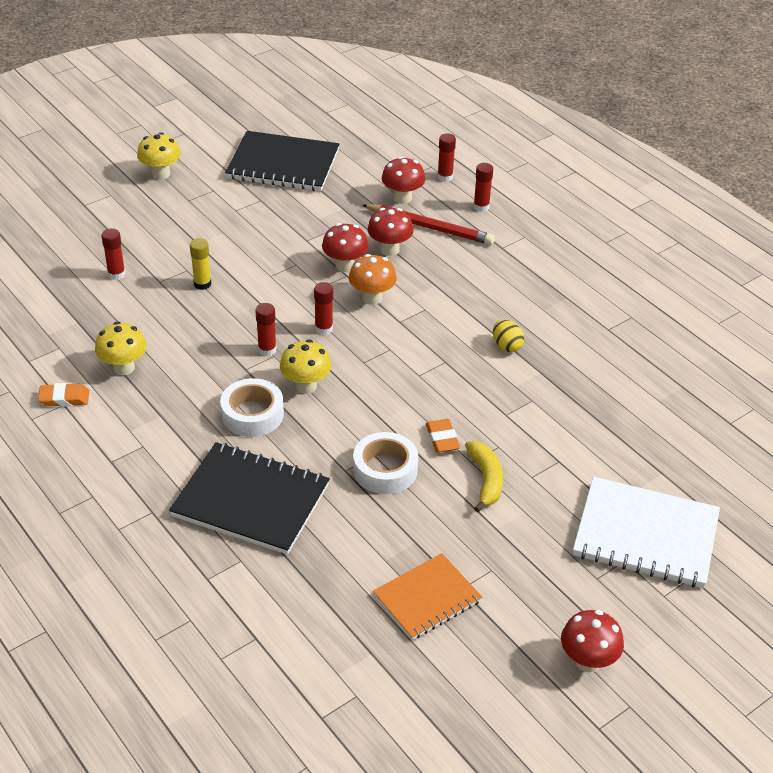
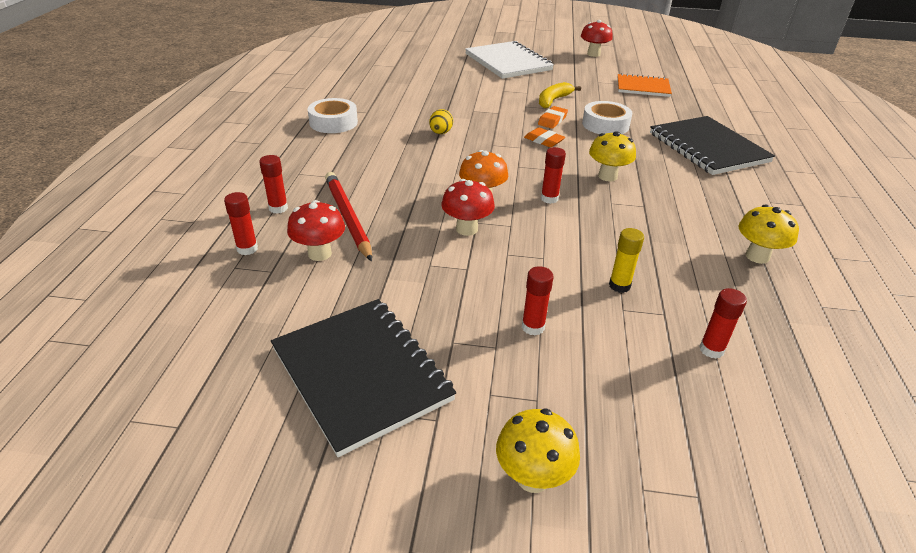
camera: 135 degrees left, 5 degrees down
orange eraser [38,383,89,407] -> orange eraser moved to [524,127,565,147]
white tape [220,378,284,437] -> white tape moved to [308,98,358,133]
red glue stick [256,303,277,356] -> red glue stick moved to [522,266,554,335]
red mushroom [368,208,414,256] -> none

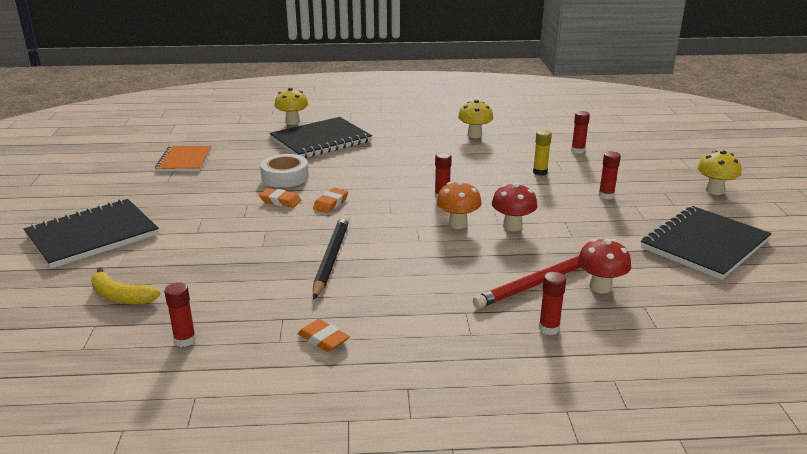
camera: 100 degrees left, 10 degrees down
red glue stick [224,192,258,255] -> red glue stick moved to [164,282,196,347]
white tape [308,98,358,133] -> orange eraser [297,319,350,352]
yellow egg [429,109,453,134] -> black pencil [313,216,349,299]
white notebook [465,41,554,79] -> black notebook [24,199,159,269]
yellow banana [539,82,581,109] -> yellow banana moved to [91,267,160,304]
red mushroom [581,20,613,57] -> none
yellow mushroom [589,131,636,182] -> yellow mushroom moved to [274,88,308,125]

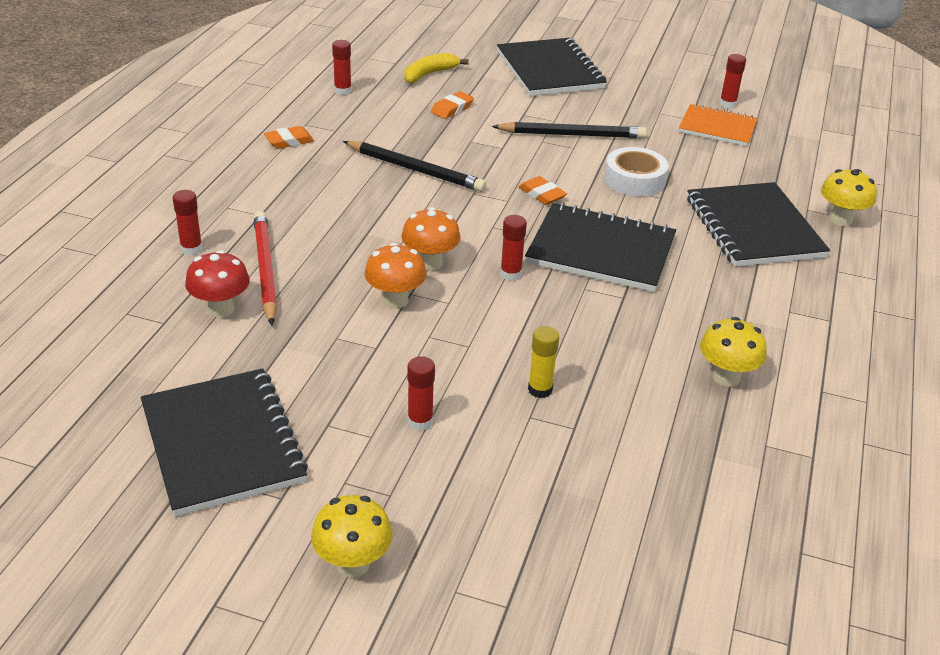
camera: 110 degrees right, 10 degrees up
orange eraser [259,188,301,208] -> orange eraser moved to [431,91,474,119]
red mushroom [492,183,537,231] -> orange mushroom [365,243,426,309]
red glue stick [571,111,590,154] -> red glue stick moved to [719,54,746,108]
none -> black pencil [492,122,647,139]
none -> black notebook [525,203,676,292]

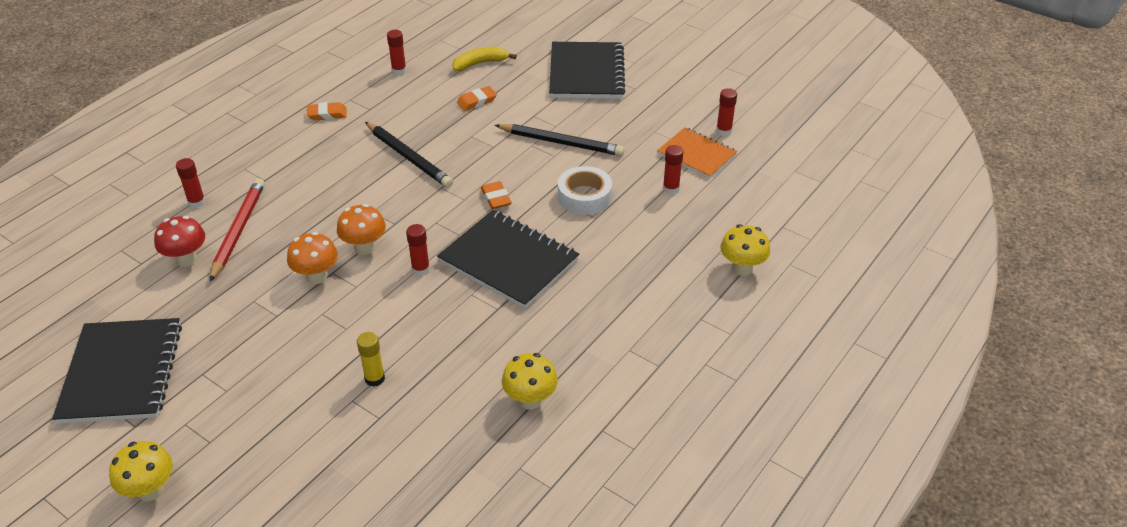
camera: 20 degrees right, 5 degrees up
red glue stick [407,356,435,431] -> red glue stick moved to [663,145,683,195]
black notebook [687,182,830,267] -> none

